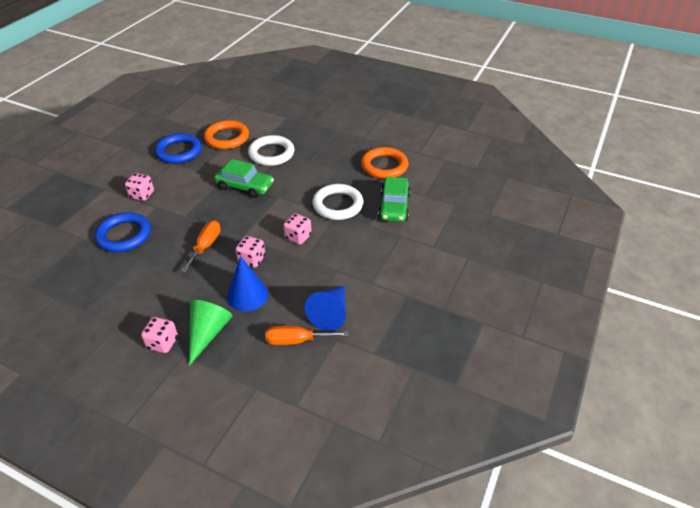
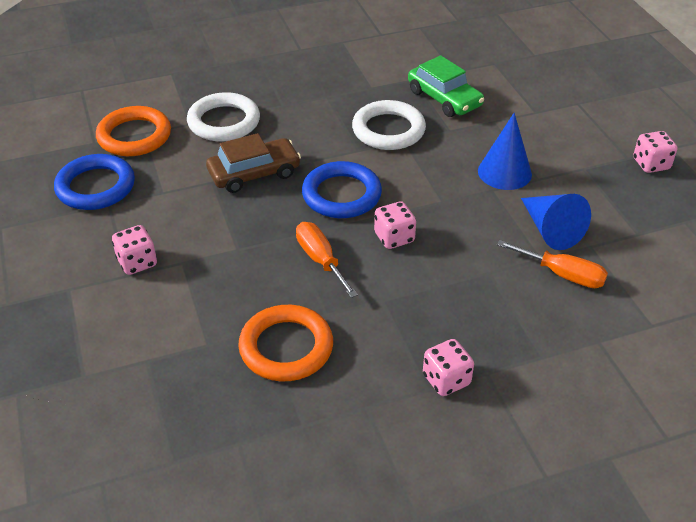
camera: 45 degrees left, 0 degrees up
blue ring [95,212,151,252] -> blue ring moved to [302,161,382,218]
green cone [189,300,233,366] -> none
green car [214,159,274,198] -> brown car [206,133,301,193]
blue cone [227,256,268,311] -> blue cone moved to [478,113,532,190]
orange screwdriver [265,326,349,345] -> orange screwdriver turned 105 degrees counterclockwise [497,240,608,288]
pink dice [283,213,312,245] -> pink dice moved to [633,131,677,173]
orange ring [361,147,408,179] -> orange ring moved to [238,305,333,381]

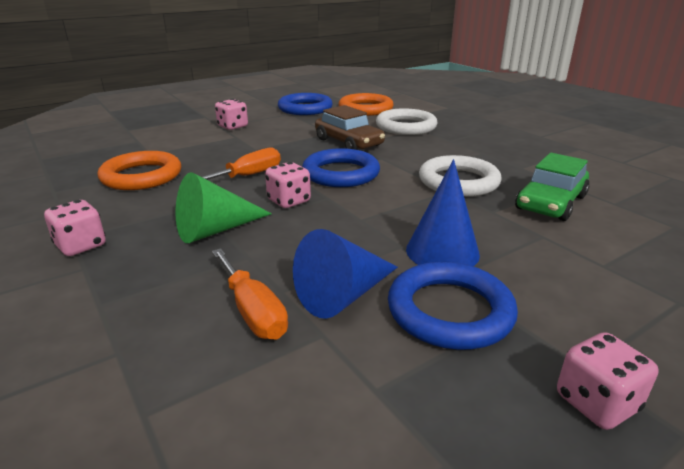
camera: 75 degrees right, 15 degrees down
orange screwdriver [497,240,608,288] -> orange screwdriver turned 45 degrees counterclockwise [212,248,288,340]
none -> green cone [176,172,272,243]
none -> blue ring [388,262,518,350]

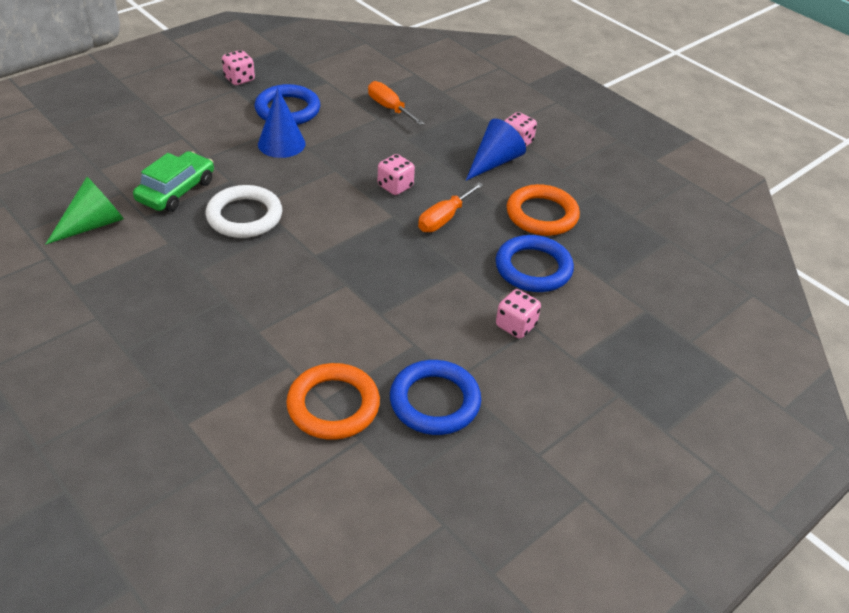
camera: 170 degrees right, 15 degrees up
green cone [176,172,272,243] -> green cone moved to [46,177,124,244]
blue cone [293,229,398,319] -> blue cone moved to [466,119,526,180]
blue ring [302,148,380,187] -> blue ring moved to [496,235,574,292]
brown car [315,105,385,150] -> none
white ring [376,108,437,135] -> none

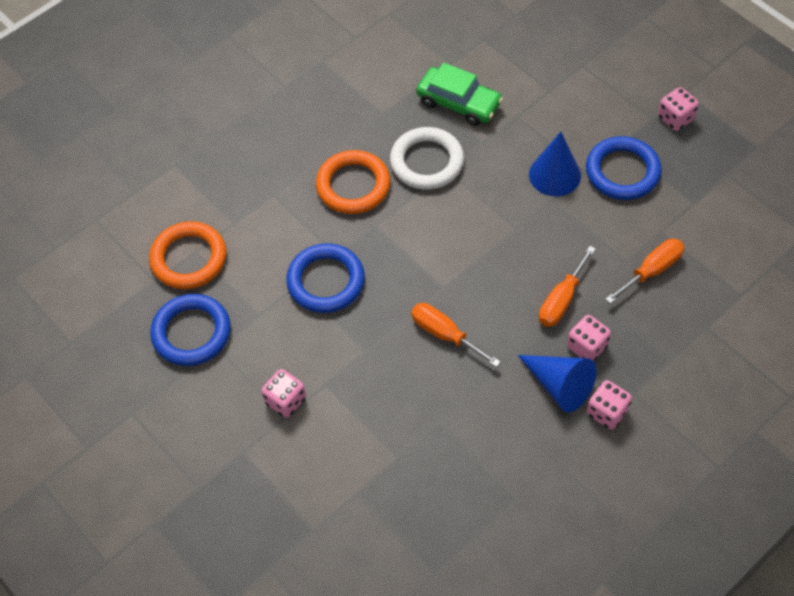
camera: 95 degrees right, 15 degrees up
green cone [46,177,124,244] -> none
pink dice [378,154,415,195] -> pink dice moved to [567,315,611,361]
blue ring [496,235,574,292] -> blue ring moved to [286,243,365,313]
orange ring [507,184,580,236] -> orange ring moved to [316,150,391,214]
none -> orange screwdriver [539,246,596,327]

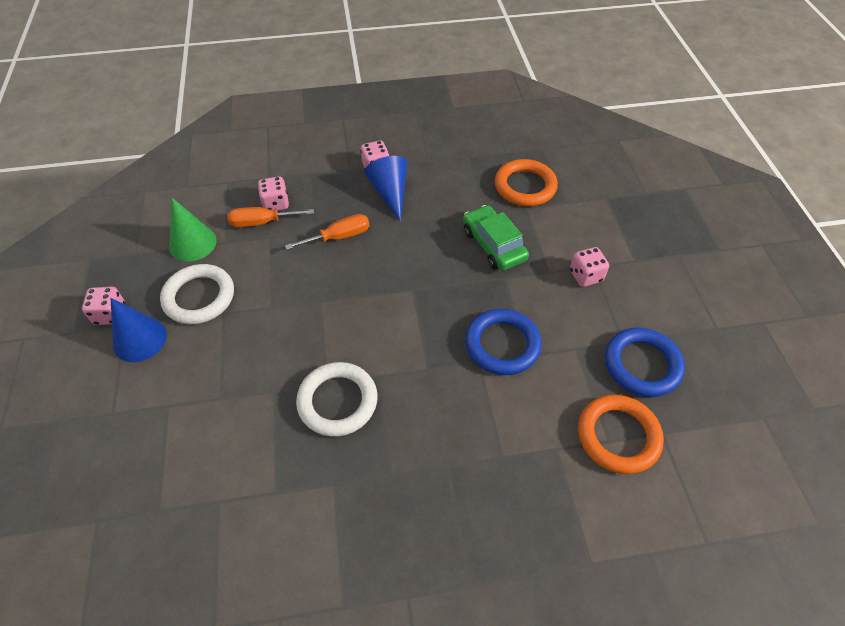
camera: 150 degrees left, 5 degrees down
orange ring [316,150,391,214] -> orange ring moved to [495,159,558,206]
orange screwdriver [411,303,500,367] -> none
green car [416,62,503,126] -> green car moved to [463,205,529,271]
blue cone [529,132,581,196] -> blue cone moved to [111,298,167,362]
pink dice [567,315,611,361] -> pink dice moved to [257,176,289,211]
blue ring [586,136,662,200] -> white ring [160,264,234,324]
none -> green cone [169,198,217,261]

